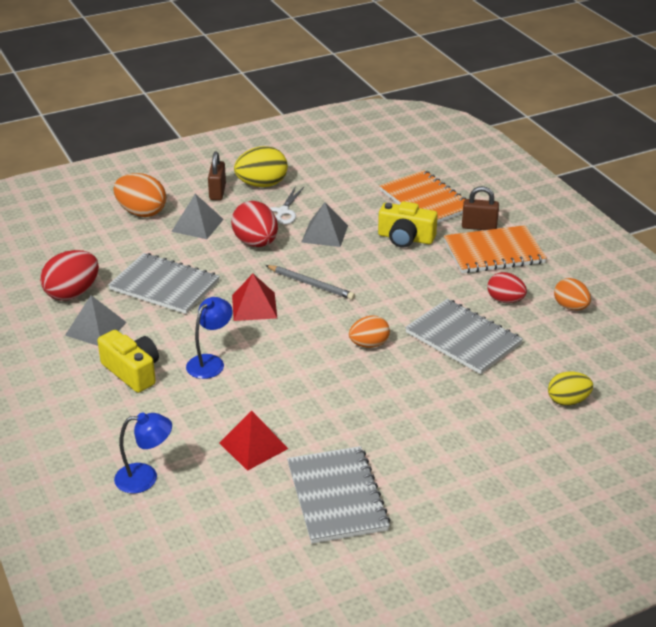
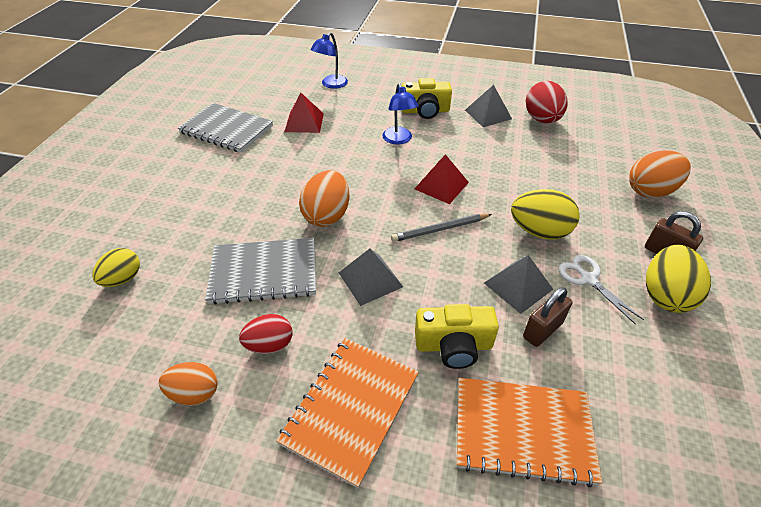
camera: 130 degrees right, 10 degrees up
grey notebook [108,253,220,314] -> none
grey pyramid [171,194,224,239] -> grey pyramid moved to [339,248,403,306]
red egg [231,201,278,247] -> yellow egg [511,189,579,239]
orange egg [349,315,390,348] -> orange egg [299,170,350,227], size x1.54
yellow camera [378,201,438,248] -> yellow camera turned 150 degrees counterclockwise [415,304,499,369]
brown padlock [462,186,499,230] -> brown padlock moved to [523,287,572,347]

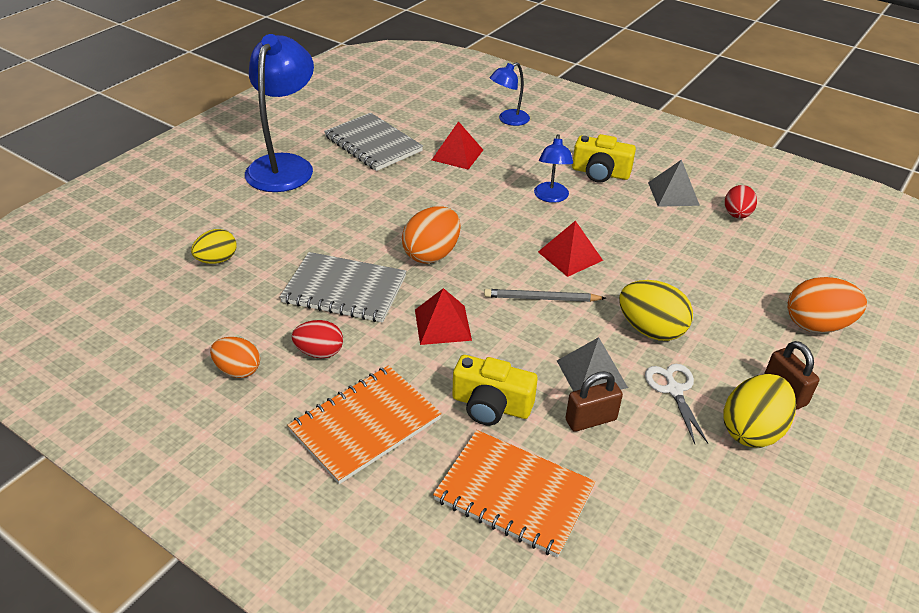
camera: 20 degrees right, 5 degrees down
grey pyramid [339,248,403,306] -> red pyramid [415,288,472,345]
red egg [526,81,567,123] -> red egg [725,185,757,218], size x0.65
none -> blue lamp [245,34,314,192]

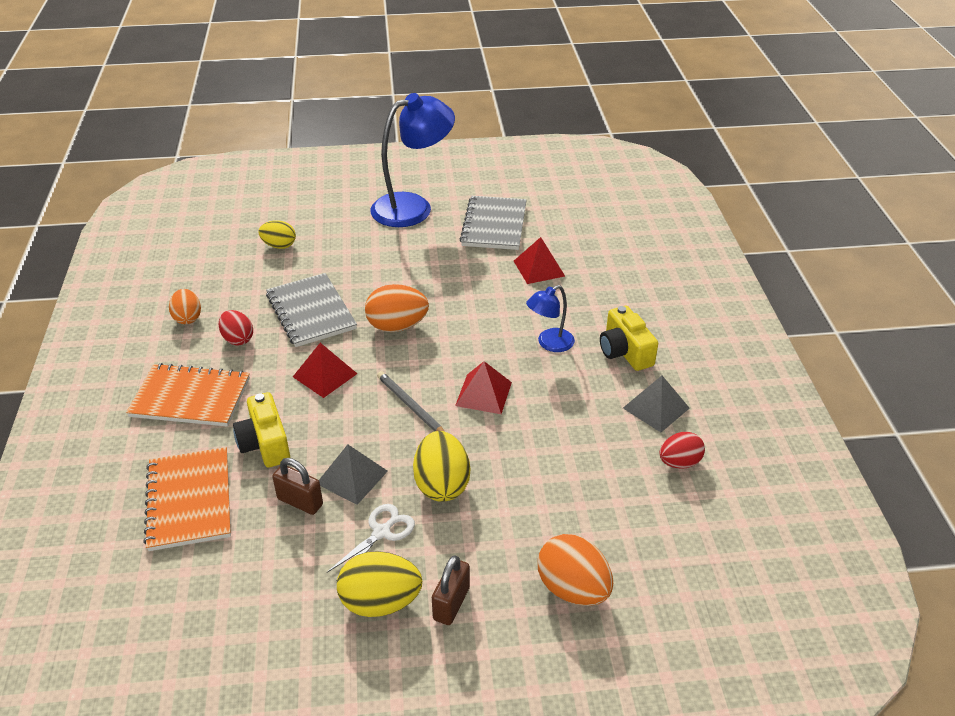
camera: 50 degrees right, 0 degrees up
blue lamp [490,62,530,126] -> none

